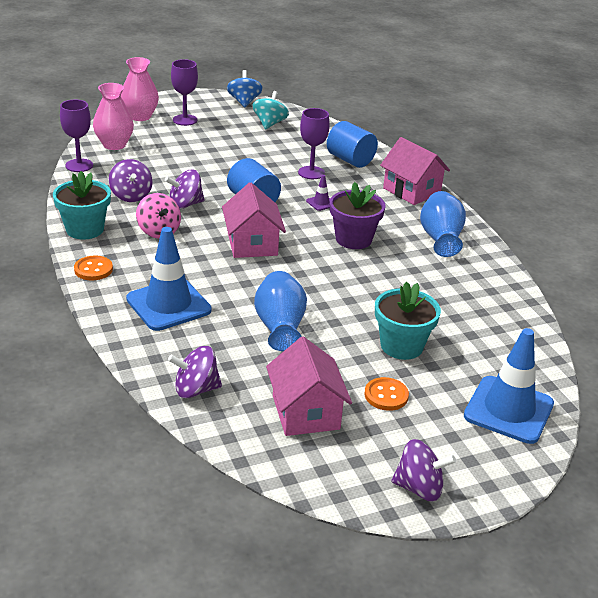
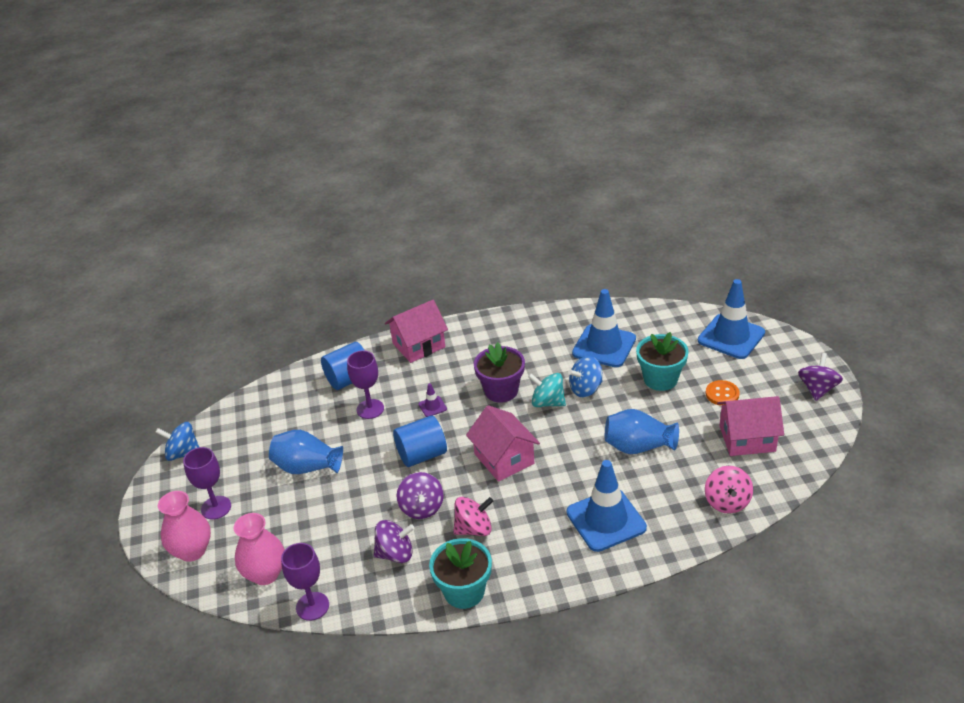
camera: 75 degrees left, 5 degrees up
orange button [74,256,113,281] -> none
purple spinning top [168,346,222,398] -> pink spinning top [705,466,753,514]
pink house [222,182,286,258] -> pink house turned 60 degrees clockwise [466,405,540,482]
turquoise spinning top [253,91,289,129] -> turquoise spinning top moved to [528,373,566,407]
blue vase [420,191,466,257] -> blue vase moved to [269,430,343,474]
none -> blue spinning top [568,356,602,397]
none -> blue traffic cone [572,289,636,367]

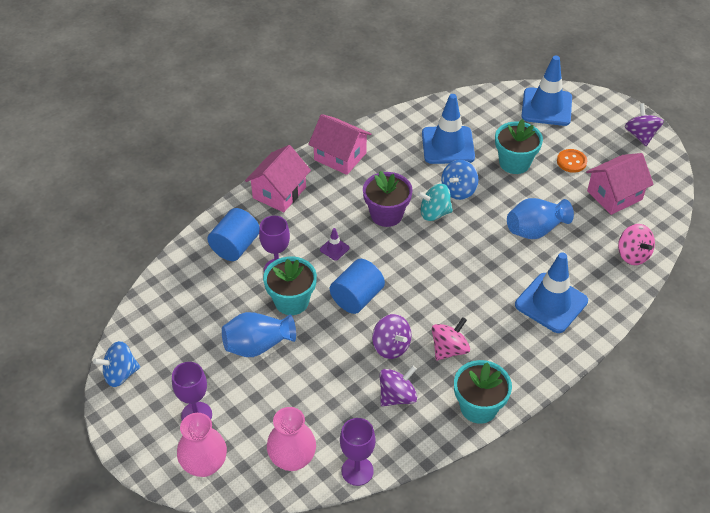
camera: 30 degrees left, 10 degrees up
pink house [466,405,540,482] -> pink house moved to [308,114,371,175]
none -> turquoise flower pot [263,256,317,315]

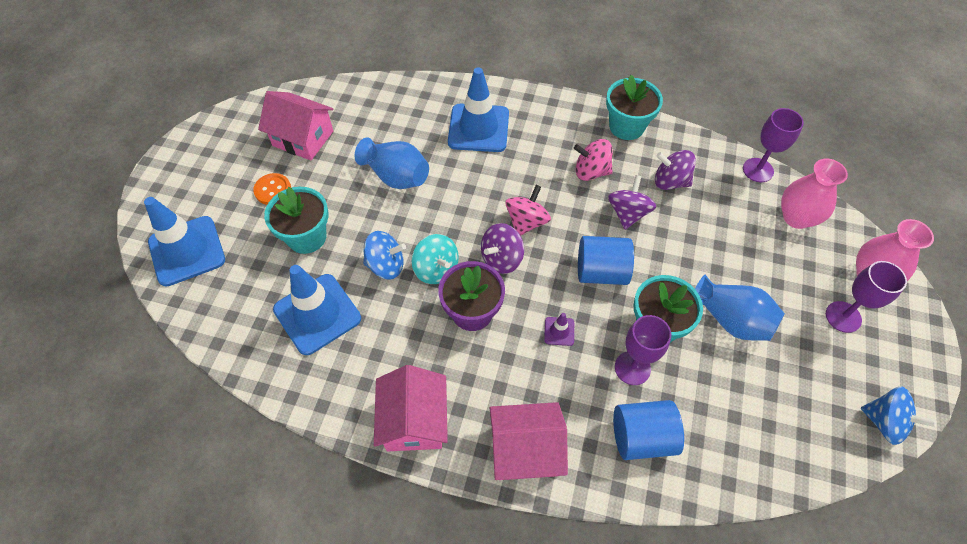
camera: 125 degrees left, 10 degrees up
pink spinning top [618,224,655,265] -> pink spinning top moved to [505,185,551,236]
purple spinning top [625,103,664,146] -> purple spinning top moved to [481,223,524,274]

